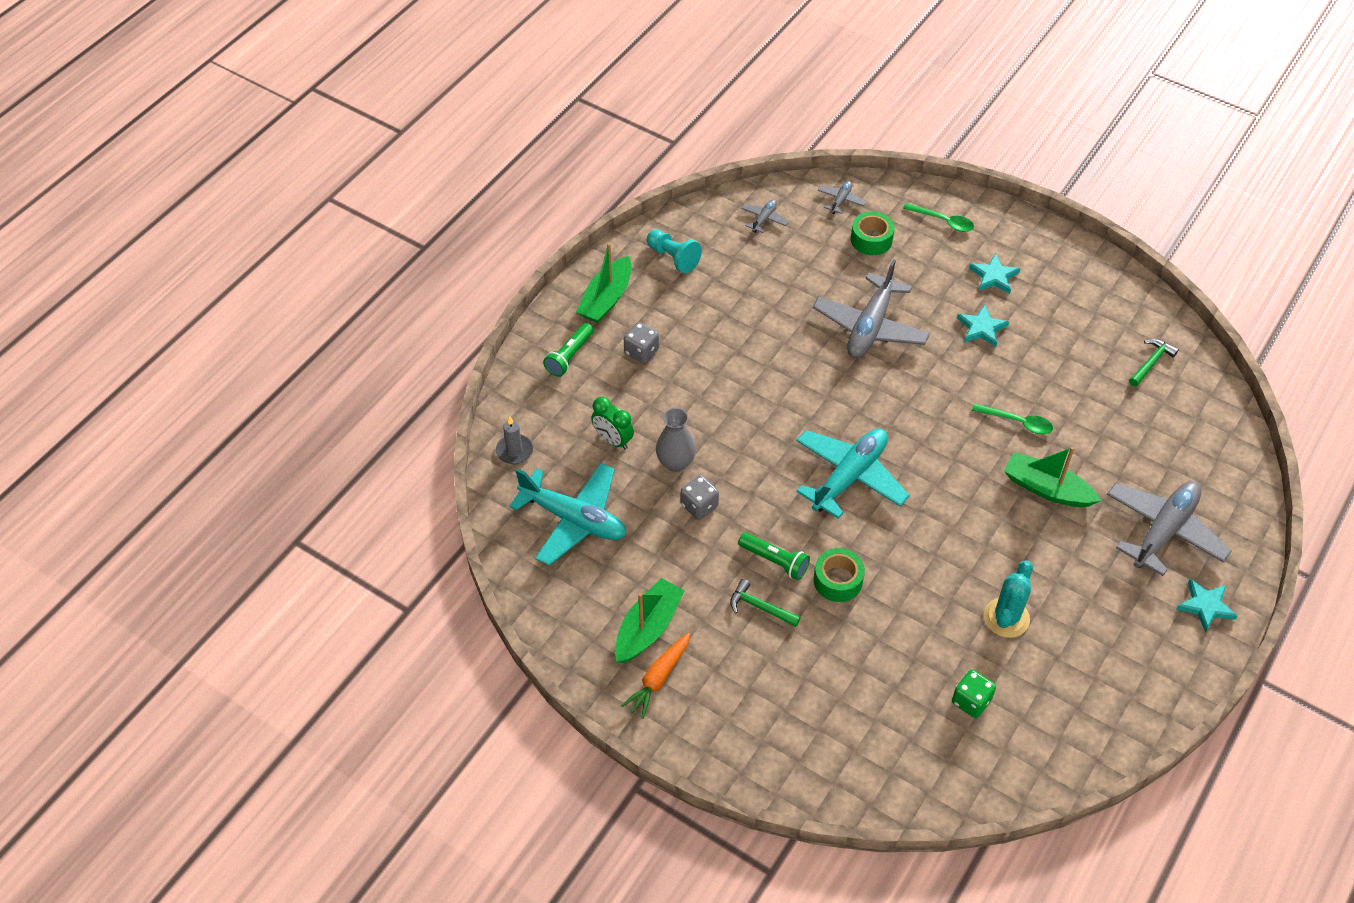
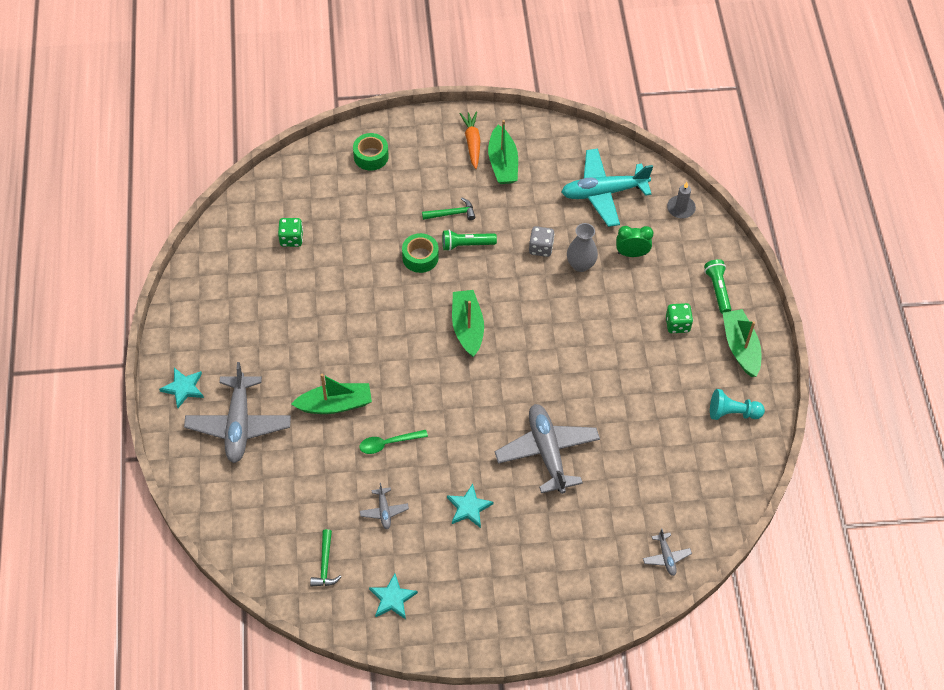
camera: 140 degrees right, 5 degrees up
grey dice [624,322,659,363] -> green dice [666,303,693,333]
grey plane [741,199,789,233] -> grey plane moved to [360,483,409,529]
turquoise plane [796,428,910,519] -> green boat [452,290,484,357]
green tape [851,211,895,255] -> green tape moved to [353,133,389,171]
green spoon [903,203,974,232] -> none
turquoise star [969,253,1020,294] -> turquoise star moved to [369,574,418,619]
turquoise cactus [984,560,1033,638] -> none

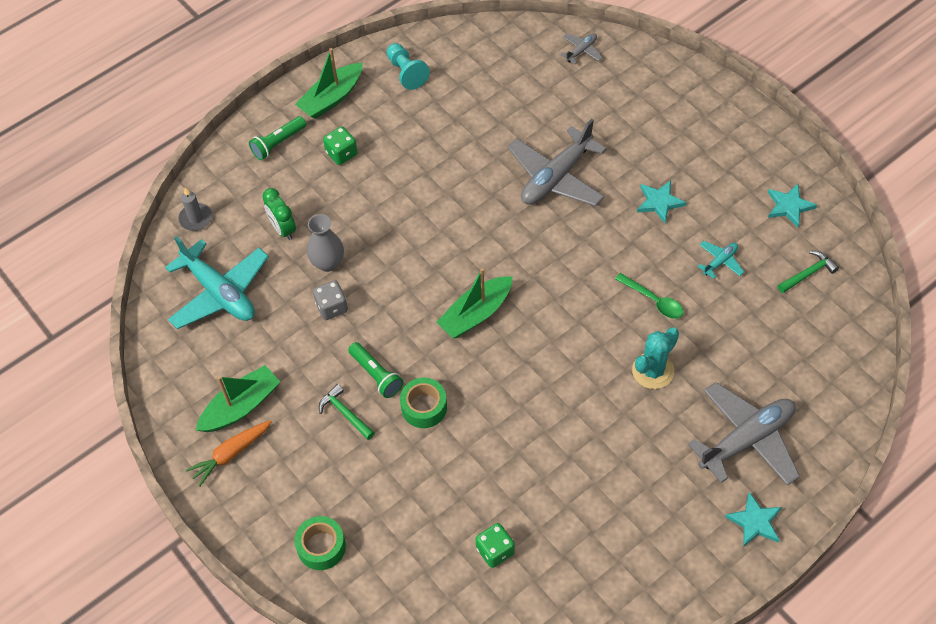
camera: 120 degrees left, 0 degrees up
green boat [291,374,372,414] -> turquoise cactus [632,327,679,389]
grey plane [360,483,409,529] -> turquoise plane [698,241,744,279]

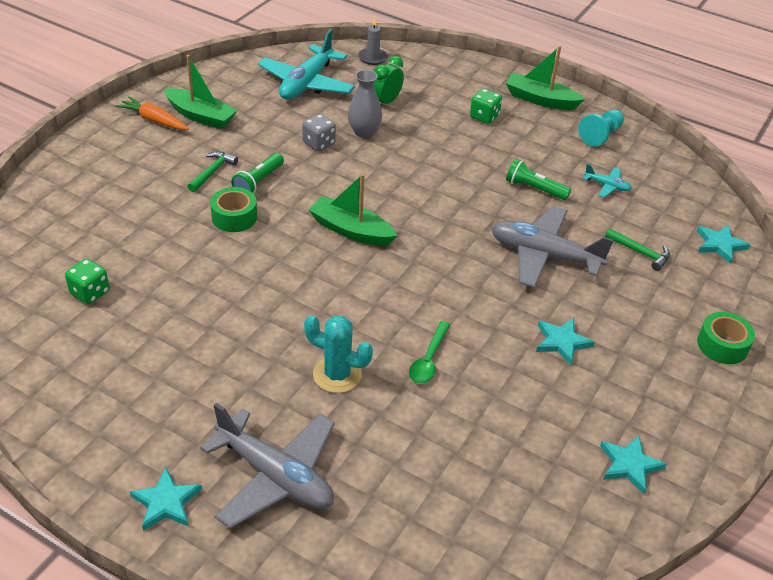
camera: 65 degrees right, 15 degrees down
green flashlight [249,116,306,160] -> green flashlight moved to [506,159,571,200]
green tape [294,516,346,570] -> green tape moved to [697,312,755,364]
grey plane [561,33,603,64] -> turquoise star [697,225,750,264]
turquoise plane [698,241,744,279] -> turquoise plane moved to [584,164,632,198]
green hammer [778,251,839,293] -> green hammer moved to [605,228,670,271]

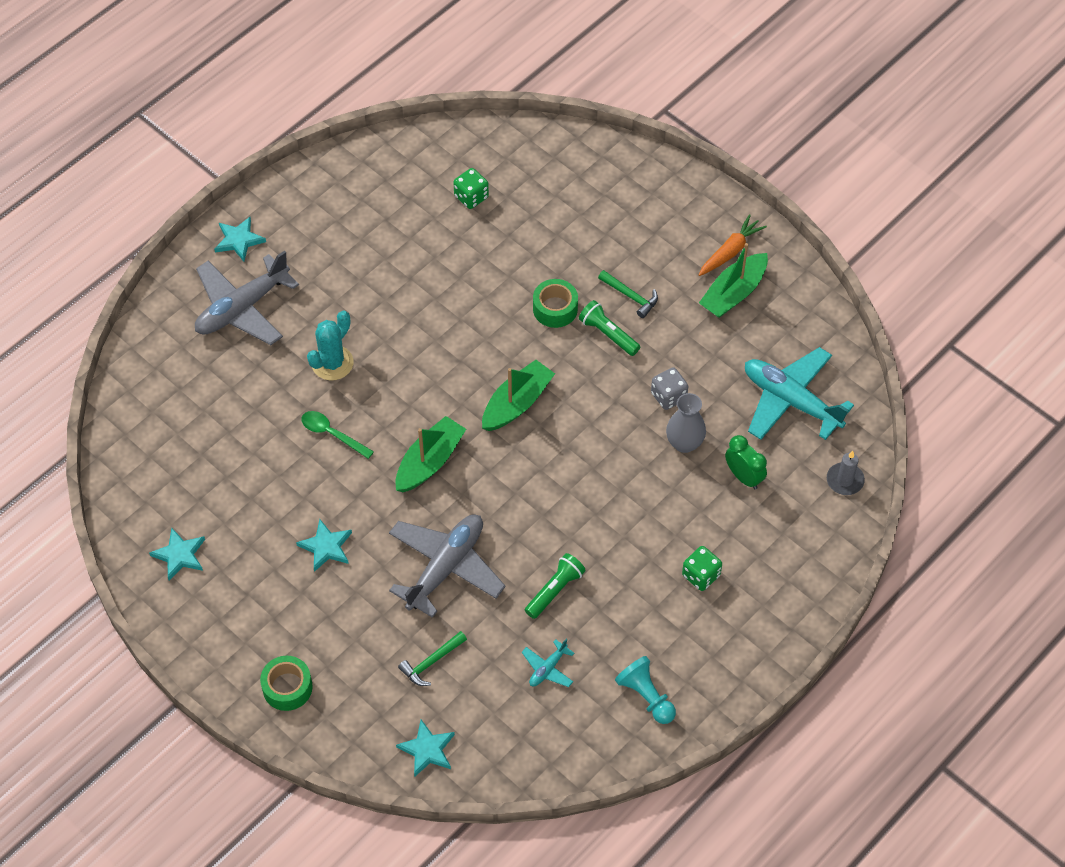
camera: 105 degrees right, 15 degrees up
green boat [506,46,585,110] -> green boat moved to [395,416,466,492]

